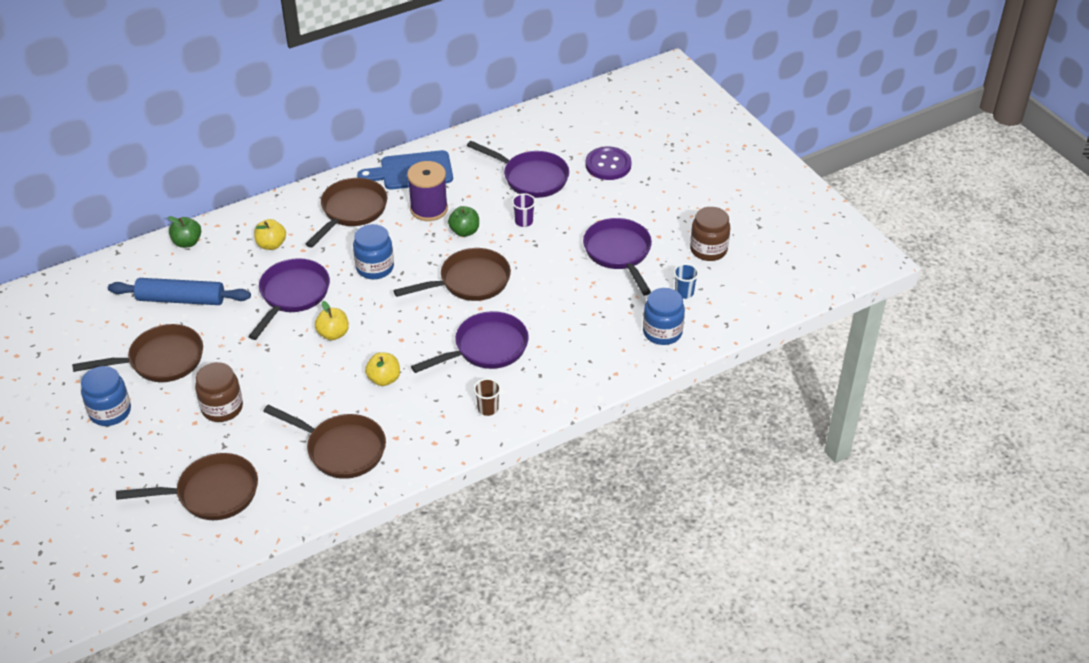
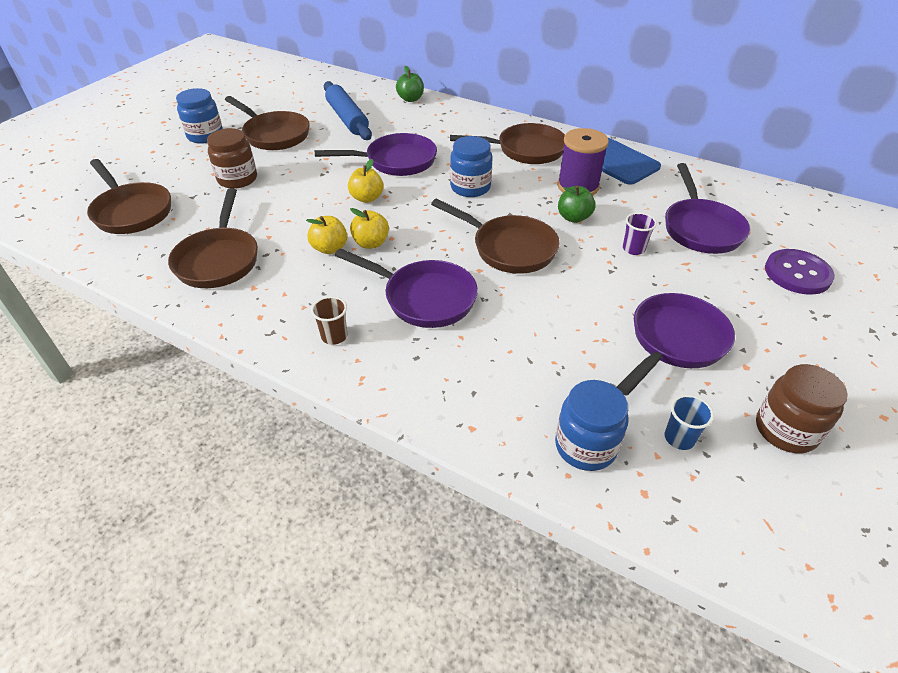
camera: 60 degrees right, 0 degrees up
yellow apple [254,219,286,250] -> yellow apple moved to [350,208,389,249]

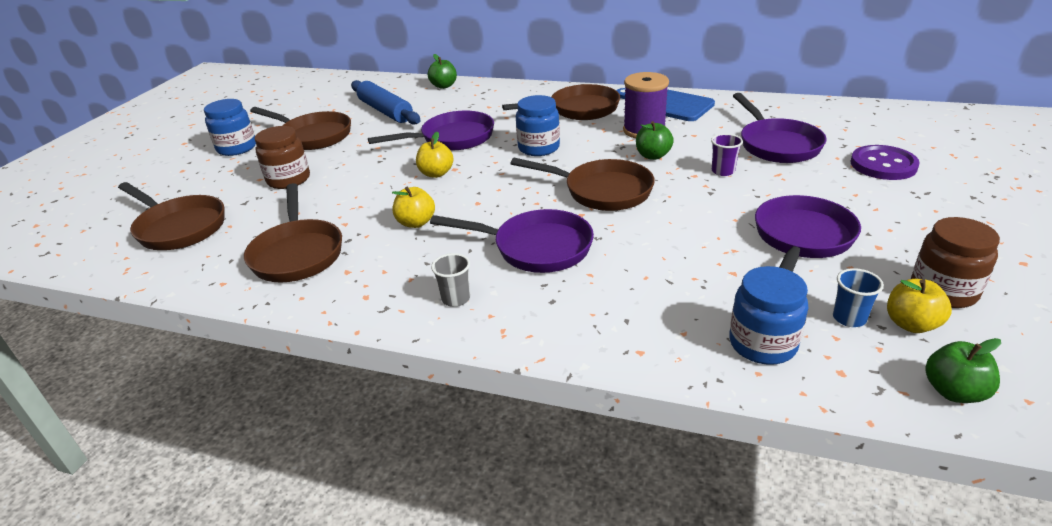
camera: 10 degrees left, 10 degrees down
brown cup [311,296,347,345] -> grey cup [431,253,470,307]
yellow apple [350,208,389,249] -> yellow apple moved to [887,279,952,333]
none -> green apple [925,338,1001,403]

